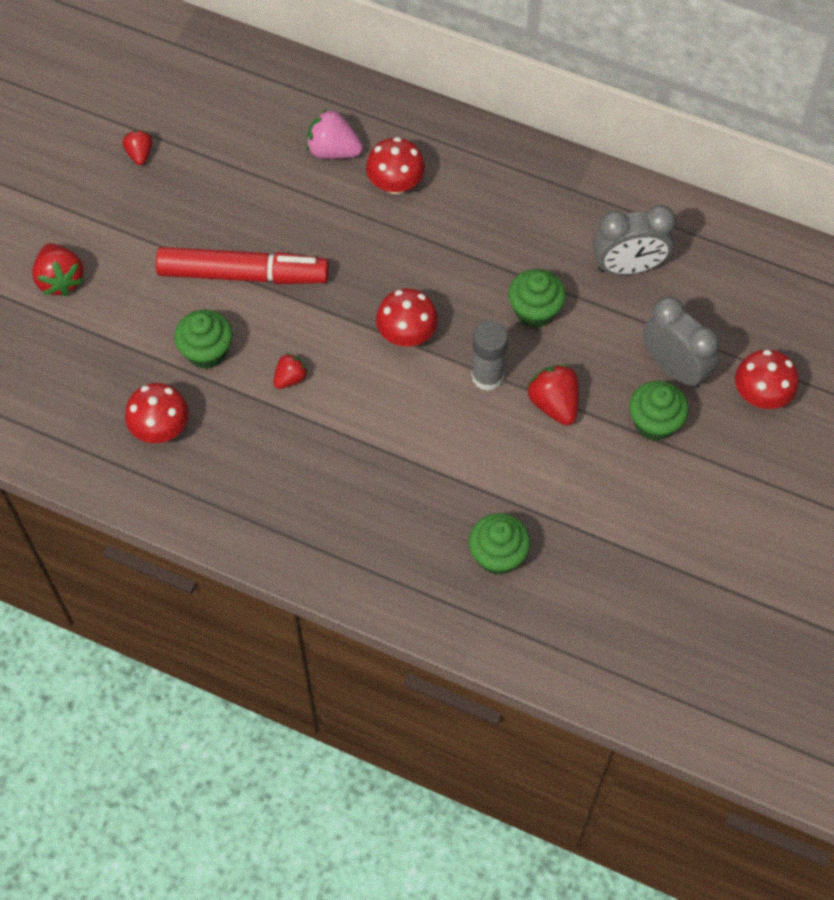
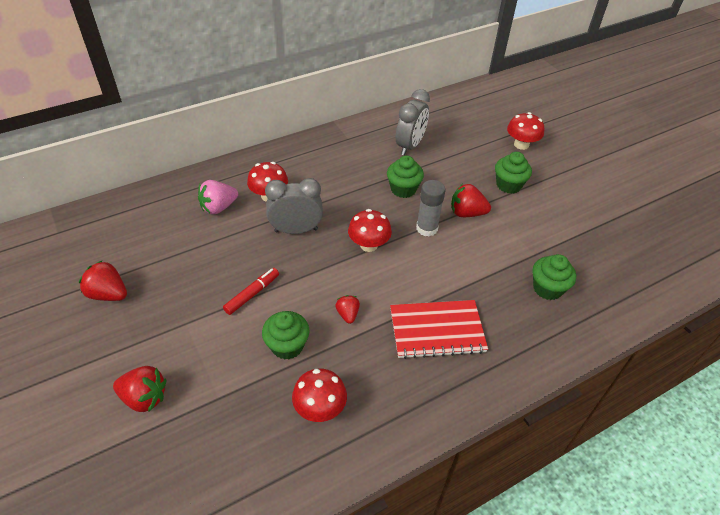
camera: 55 degrees left, 15 degrees down
red strawberry [122,130,152,165] -> red strawberry [79,260,127,301], size x1.63
red marker [156,247,329,284] -> red marker [223,268,279,315], size x0.51
grey clock [643,297,719,389] -> grey clock moved to [265,178,323,234]
none -> red notebook [390,300,488,359]

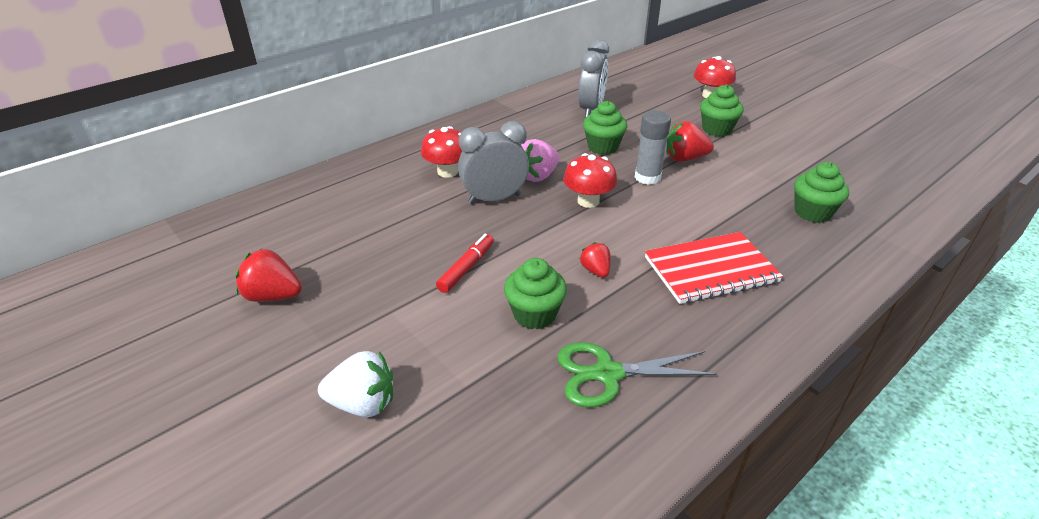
camera: 10 degrees left, 10 degrees down
red strawberry [113,366,166,412] -> white strawberry [318,351,393,417]
pink strawberry [198,180,238,215] -> pink strawberry moved to [521,139,559,182]
red mushroom [292,369,347,422] -> green scissors [557,342,716,407]

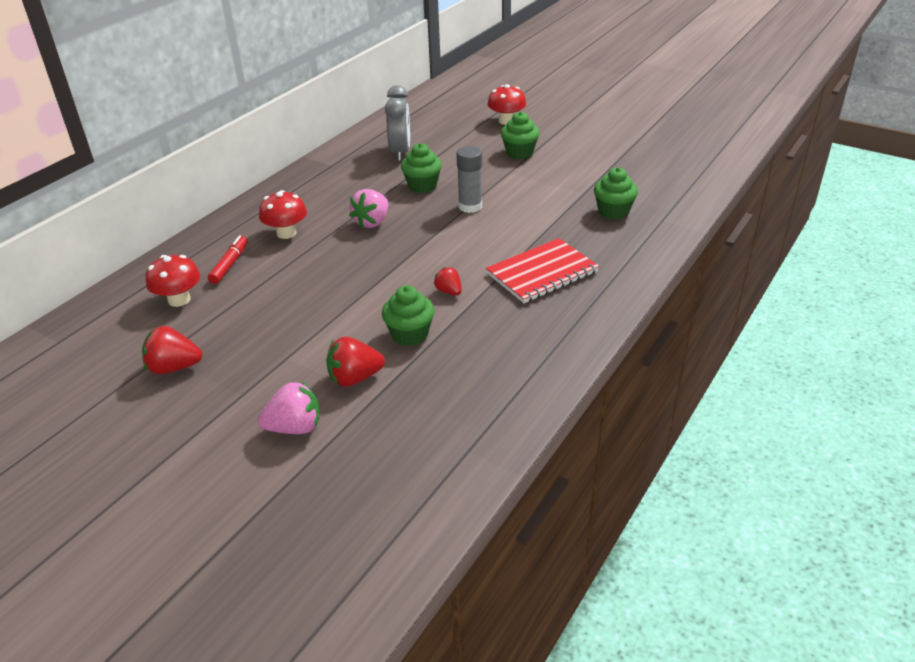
camera: 15 degrees left, 0 degrees up
white strawberry [318,351,393,417] -> pink strawberry [257,381,320,434]
red marker [436,234,494,293] -> red marker moved to [208,235,248,284]
grey clock [458,121,529,204] -> none
green scissors [557,342,716,407] -> none
red mushroom [563,153,617,208] -> red mushroom moved to [146,255,200,307]
red strawberry [666,121,714,162] -> red strawberry moved to [326,337,385,387]

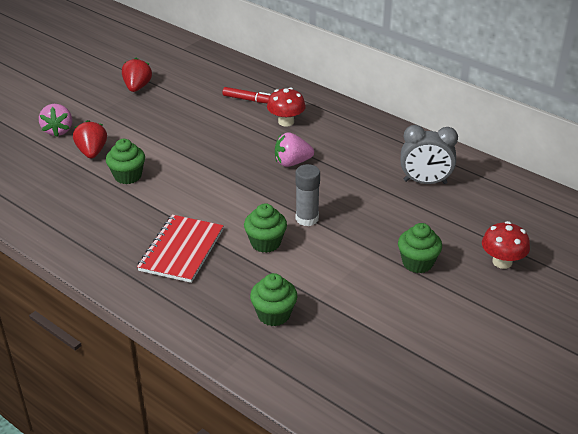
camera: 95 degrees right, 0 degrees up
red mushroom [146,255,200,307] -> none
pink strawberry [349,189,388,228] -> pink strawberry turned 45 degrees counterclockwise [275,132,314,167]
green cupcake [401,143,442,193] -> green cupcake moved to [244,203,287,253]
red strawberry [433,267,462,295] -> none
red notebook [486,238,599,303] -> red notebook turned 45 degrees clockwise [137,215,224,283]

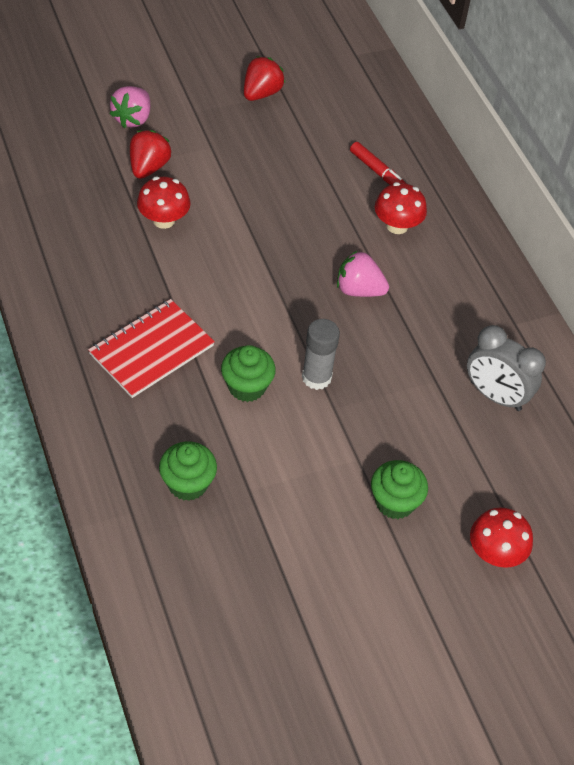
camera: 25 degrees right, 15 degrees up
green cupcake [106,139,145,184] -> red mushroom [137,177,191,229]

